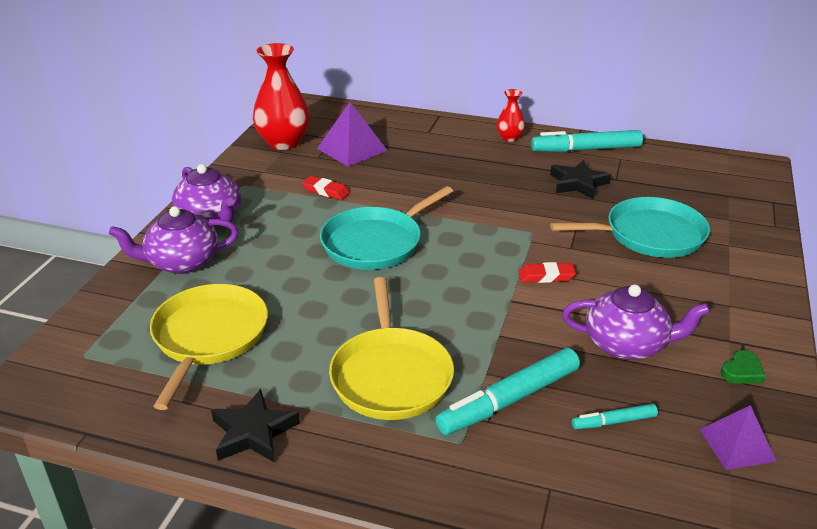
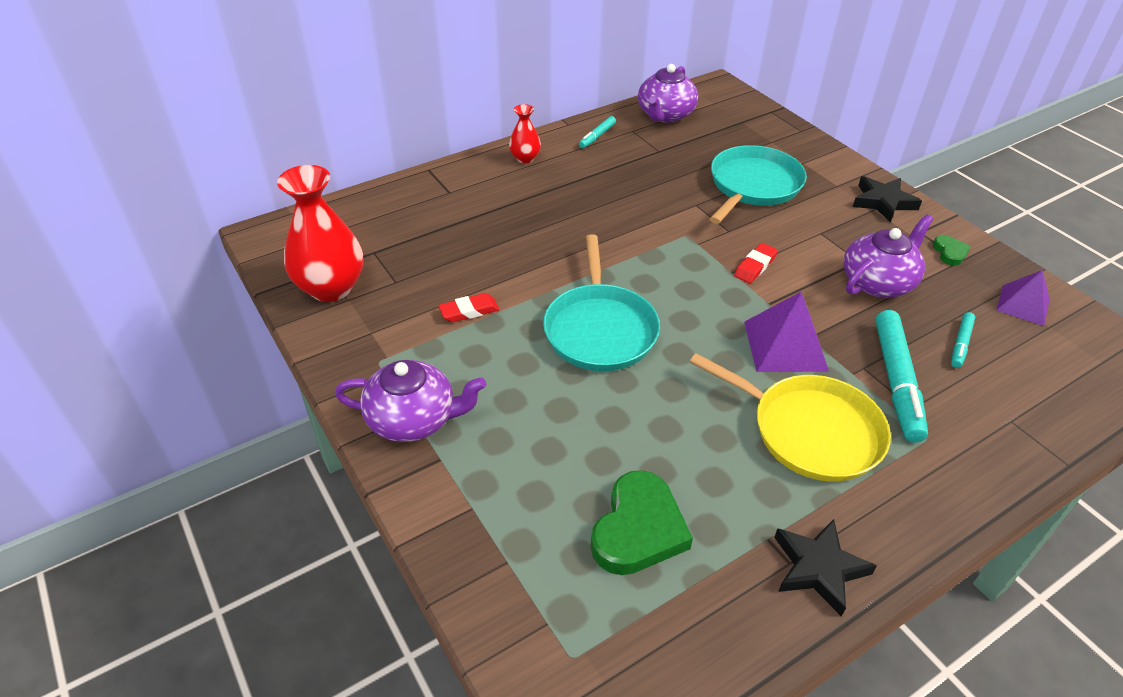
camera: 50 degrees left, 10 degrees up
purple teapot [109,206,238,274] -> purple teapot moved to [638,64,698,123]
yellow pan [150,284,268,410] -> green heart [591,470,693,575]
purple pyramid [317,102,388,167] -> purple pyramid moved to [744,292,829,372]
turquoise marker [531,130,643,152] -> turquoise marker [579,116,616,148], size x0.50
black star [550,160,611,199] -> black star moved to [853,176,922,223]

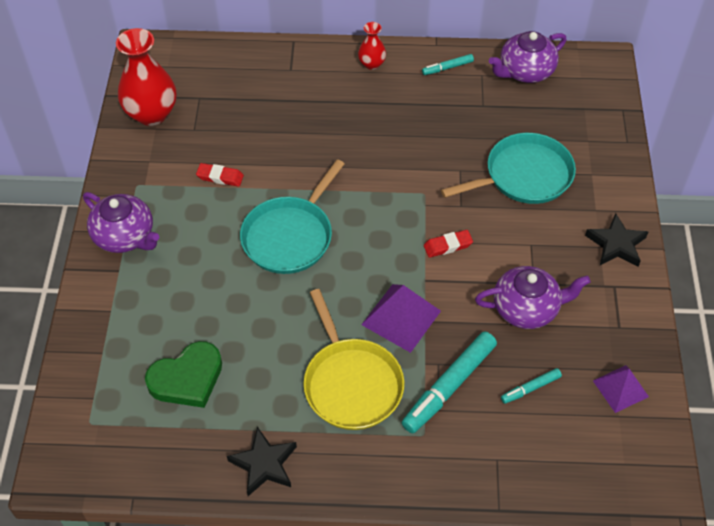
camera: 35 degrees right, 10 degrees up
green heart [933,235,971,266] -> none

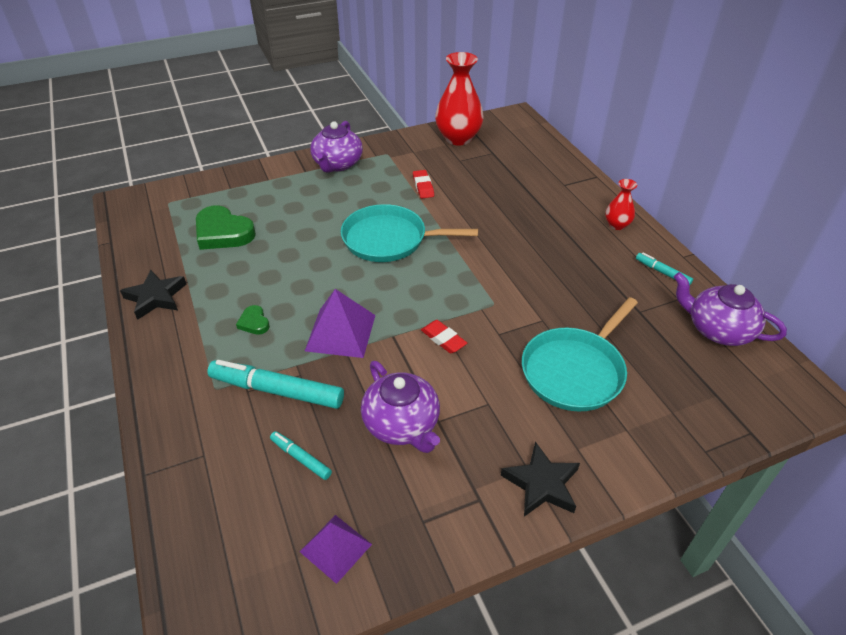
camera: 65 degrees right, 10 degrees down
yellow pan [303,289,405,430] -> green heart [236,305,270,335]
turquoise pan [441,133,576,204] -> turquoise pan turned 90 degrees clockwise [522,297,638,412]

